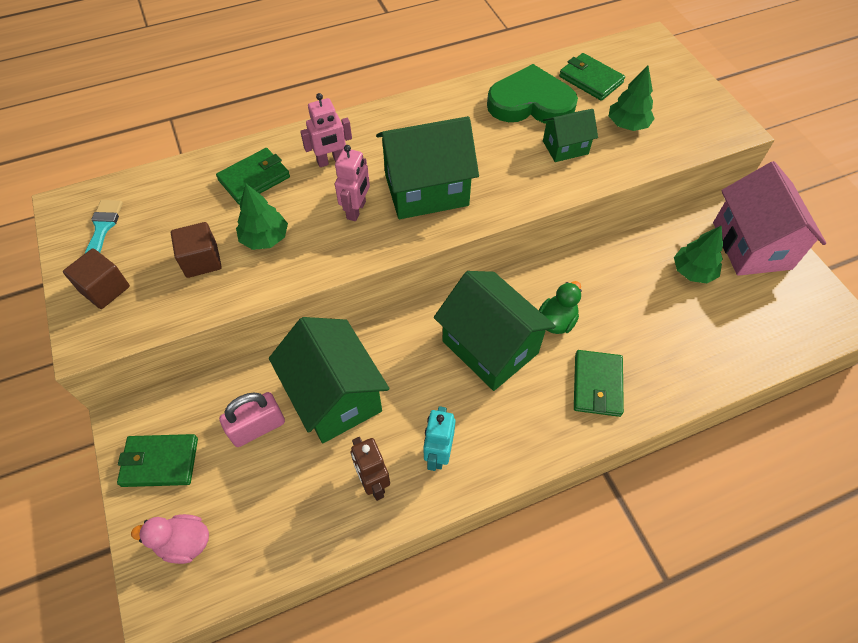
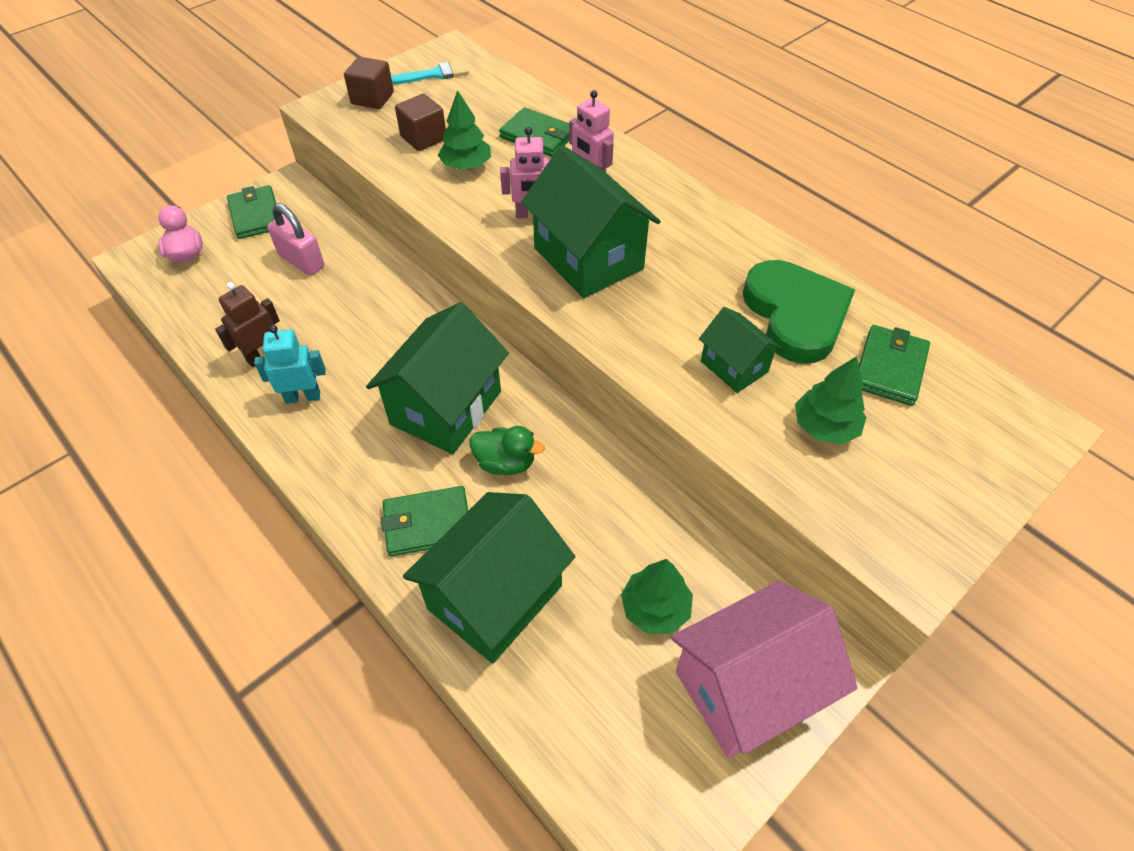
camera: 70 degrees right, 5 degrees down
green house [269,317,389,443] -> green house moved to [403,492,575,664]

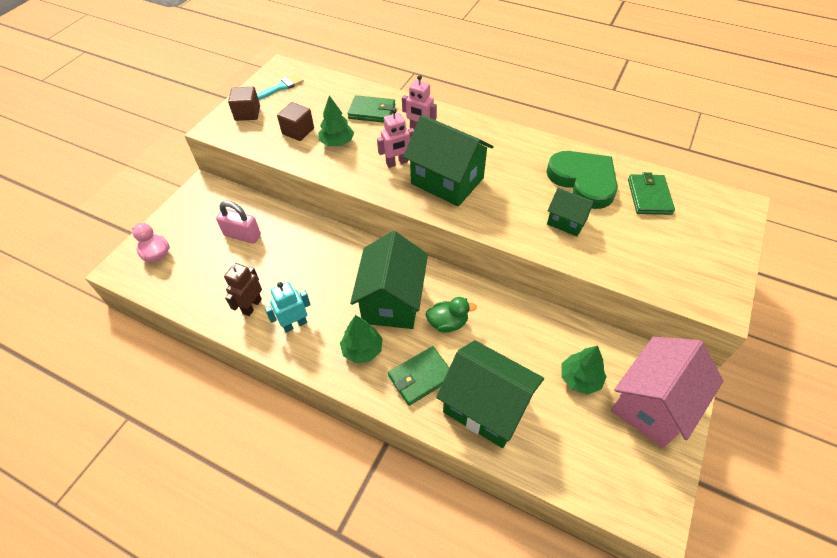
camera: 20 degrees left, 0 degrees up
green wallet [227,185,276,239] -> none
green house [403,492,575,664] -> green house turned 75 degrees counterclockwise [436,340,544,448]
green tree [795,356,866,445] -> green tree moved to [340,315,383,363]

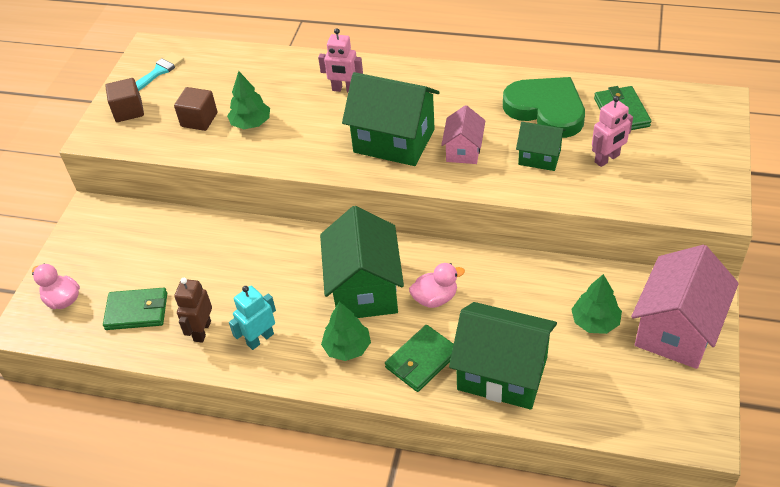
camera: 10 degrees left, 5 degrees down
pink padlock [216,201,261,244] -> none
green wallet [347,95,395,123] -> green wallet moved to [103,288,167,330]
pink robot [377,108,414,168] -> pink robot moved to [592,96,633,167]
green duck [425,297,477,333] -> pink duck [409,263,465,308]
none -> pink house [441,105,485,164]

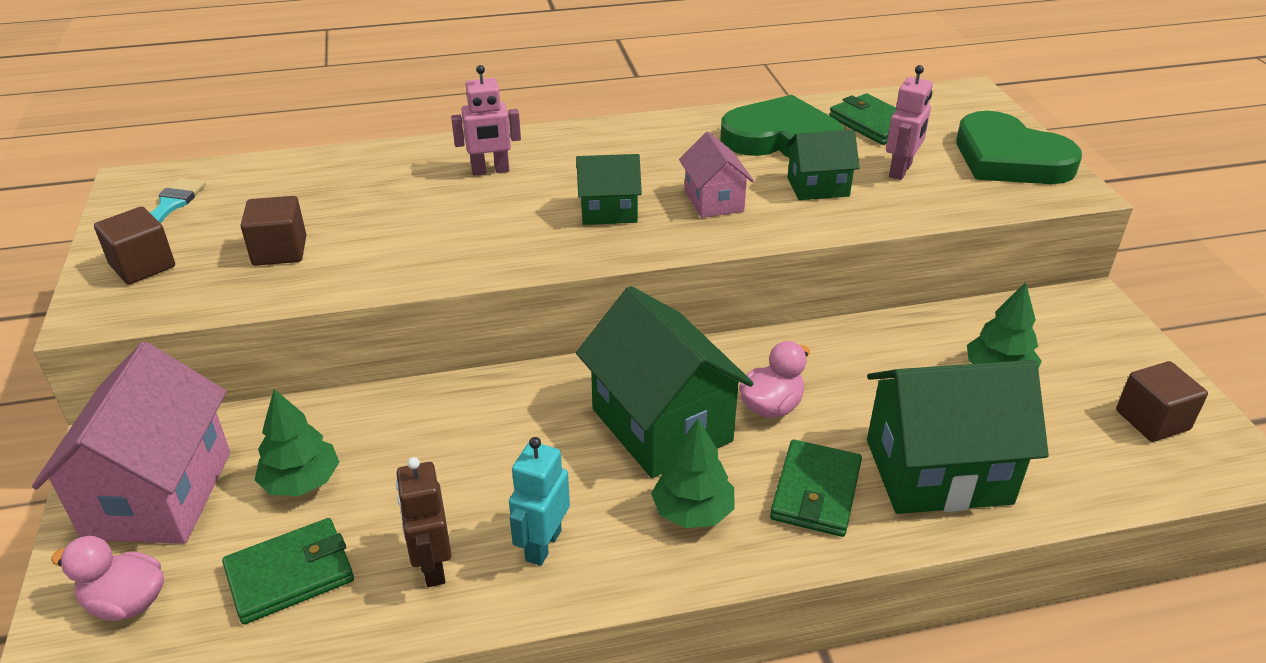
camera: 30 degrees left, 10 degrees down
green tree [227,71,270,129] -> green tree moved to [255,389,339,496]
green house [342,72,440,166] -> green house [576,154,642,225], size x0.54
pink house [631,245,739,369] -> pink house moved to [32,342,230,544]
none -> green heart [956,111,1082,184]
none -> brown cube [1116,361,1208,442]

